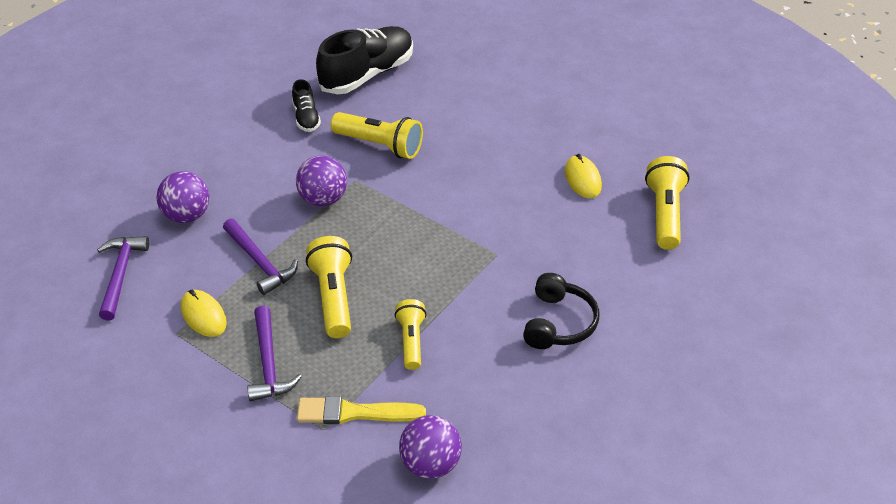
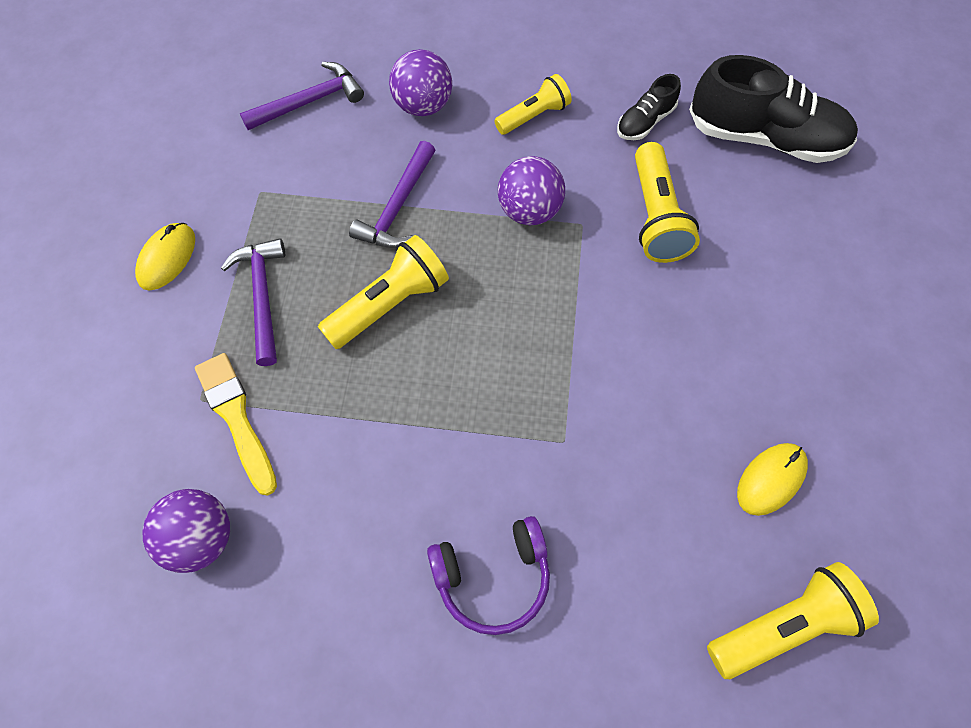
camera: 60 degrees right, 20 degrees up
yellow mouse [181,290,227,337] -> yellow mouse moved to [135,223,195,290]
purple hammer [247,306,302,401] -> purple hammer turned 120 degrees clockwise [221,238,285,366]
yellow flashlight [395,299,426,370] -> yellow flashlight moved to [494,74,572,135]
black headphones [523,273,599,349] -> purple headphones [427,516,550,635]

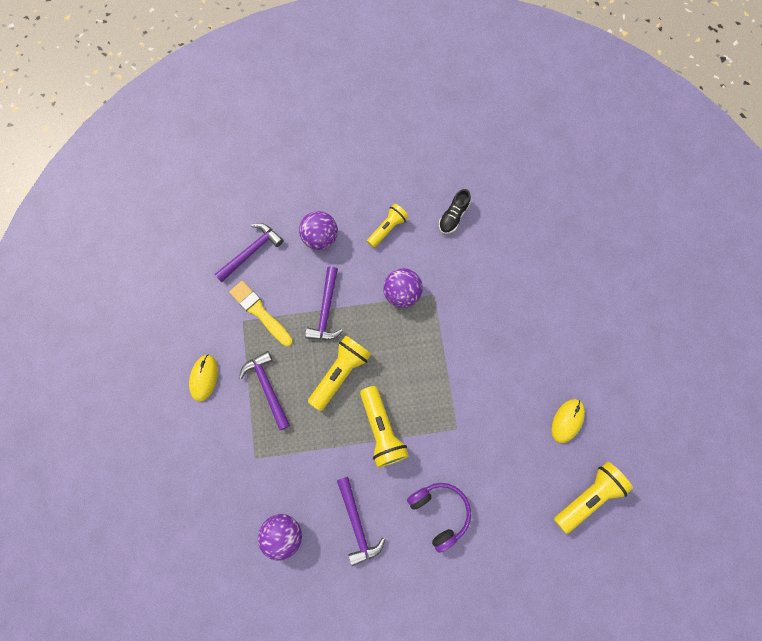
camera: 15 degrees left, 10 degrees up
yellow brush [195,353,277,496] -> yellow brush moved to [229,281,293,346]
purple headphones [427,516,550,635] -> purple headphones turned 90 degrees counterclockwise [407,483,471,553]
yellow flashlight [635,142,700,263] -> yellow flashlight moved to [360,386,409,468]
black shoe [689,55,858,163] -> none
none -> purple hammer [337,477,385,566]

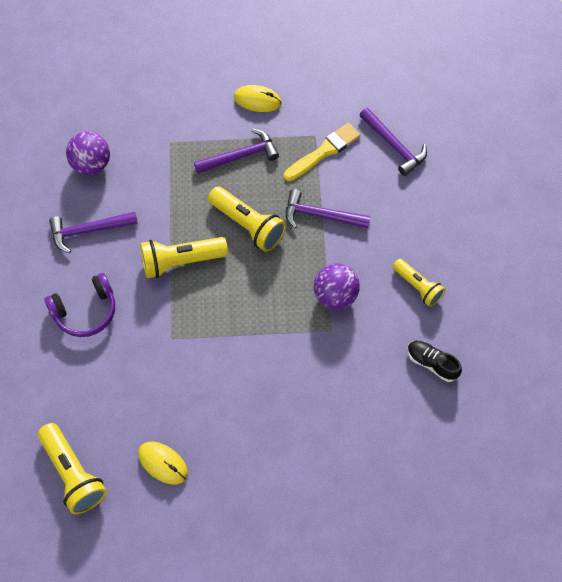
camera: 95 degrees right, 10 degrees down
purple ball [299,211,338,250] -> none

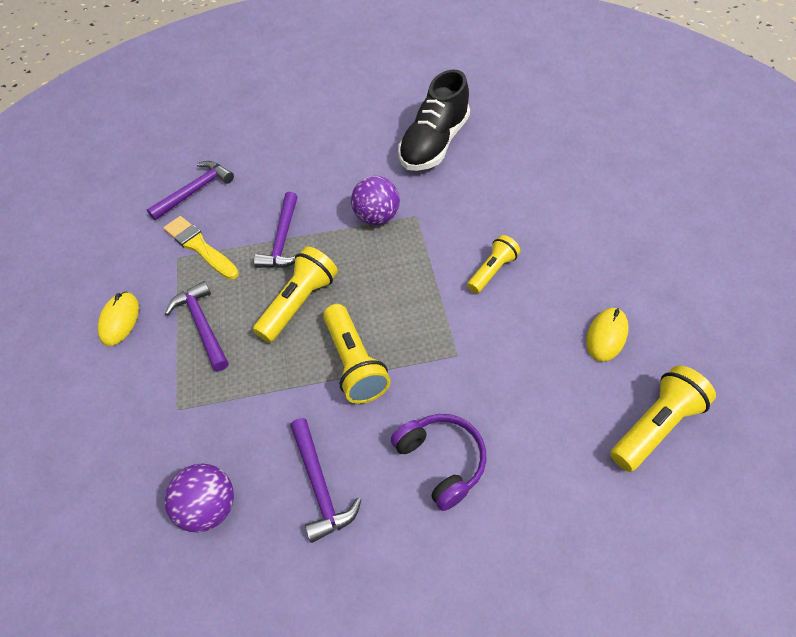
camera: 95 degrees left, 10 degrees down
yellow flashlight [393,259,445,307] -> yellow flashlight moved to [467,235,520,293]
black shoe [407,341,462,382] -> black shoe [398,69,470,171], size x2.03

